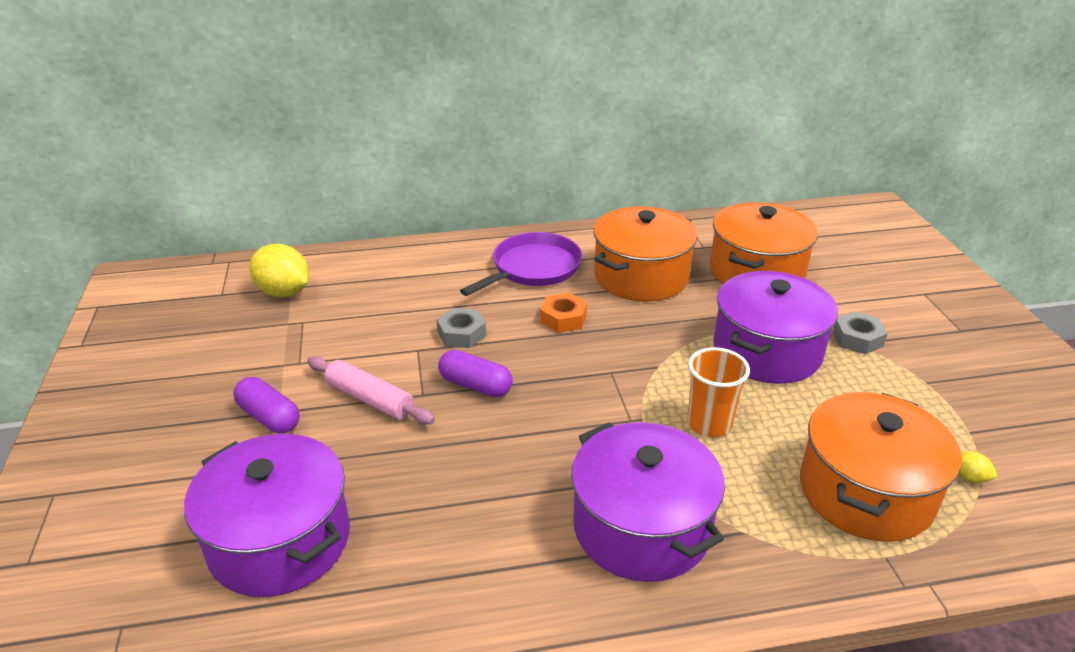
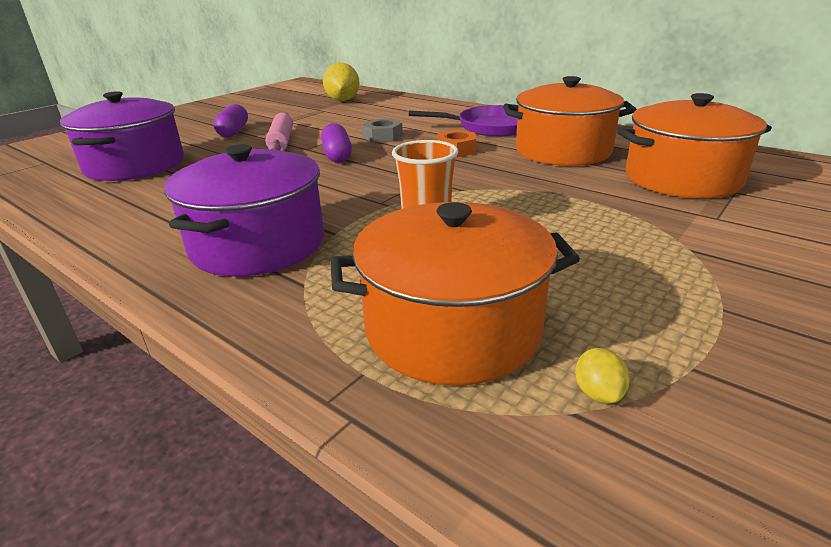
camera: 50 degrees right, 5 degrees down
purple pot [714,271,838,384] -> none
grey nut [832,311,888,354] -> none

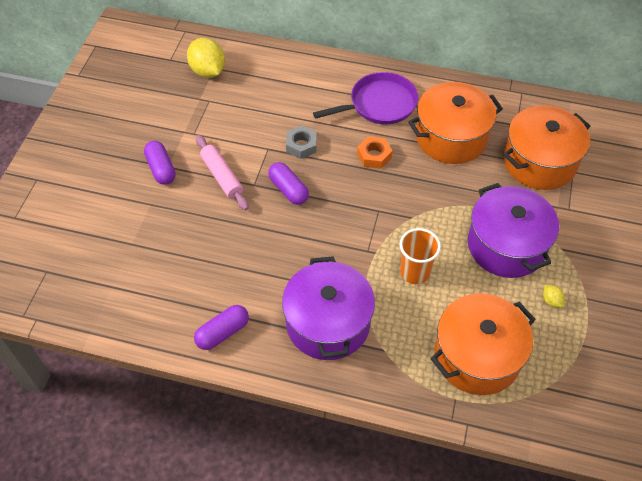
camera: 25 degrees left, 25 degrees up
purple pot [60,91,184,181] -> purple pot moved to [468,183,559,278]
yellow lemon [575,348,630,403] -> yellow lemon moved to [543,285,565,308]
none -> purple capsule [194,305,249,350]

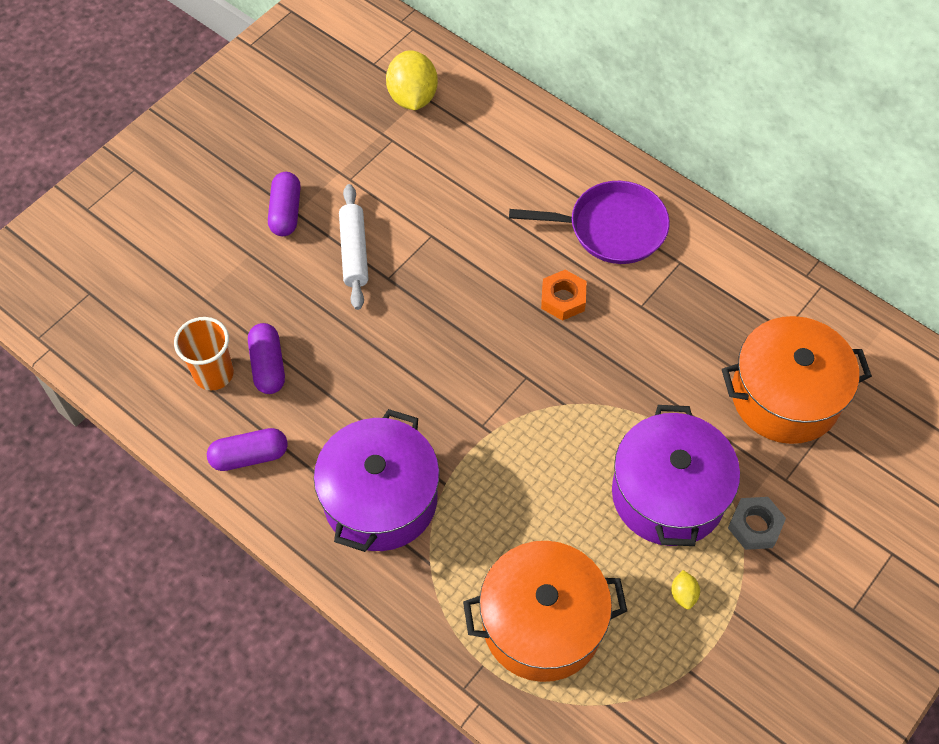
camera: 25 degrees right, 5 degrees up
pink rolling pin [196,135,249,210] -> white rolling pin [339,184,368,310]
purple capsule [268,162,309,205] -> purple capsule moved to [248,323,285,394]
grey nut [286,125,317,159] -> grey nut moved to [728,497,786,550]
orange cup [400,228,441,284] -> orange cup moved to [174,317,234,390]
orange pot [408,82,503,164] -> none

